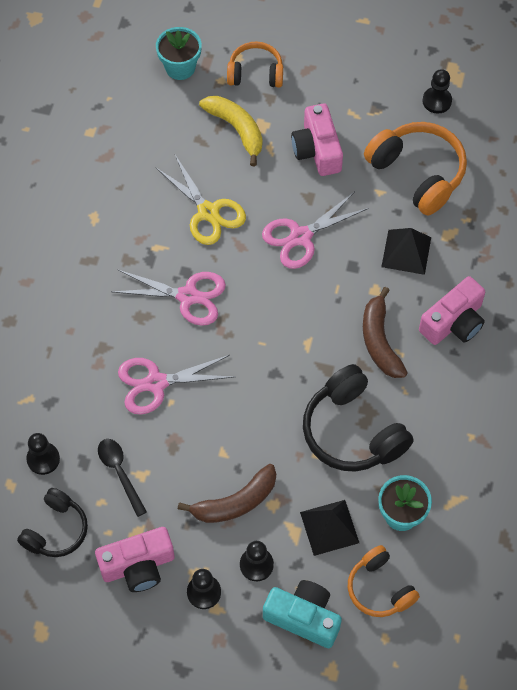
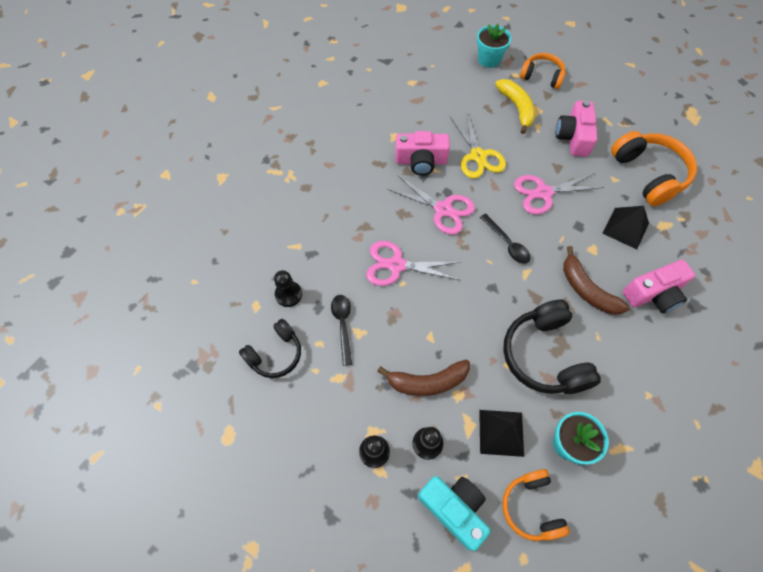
camera: 20 degrees right, 0 degrees up
pink camera [95,527,175,592] -> pink camera moved to [395,131,450,175]
brown banana [363,287,408,378] -> brown banana turned 45 degrees counterclockwise [563,246,630,315]
black pawn [423,69,452,114] -> none
none -> black spoon [480,214,530,264]

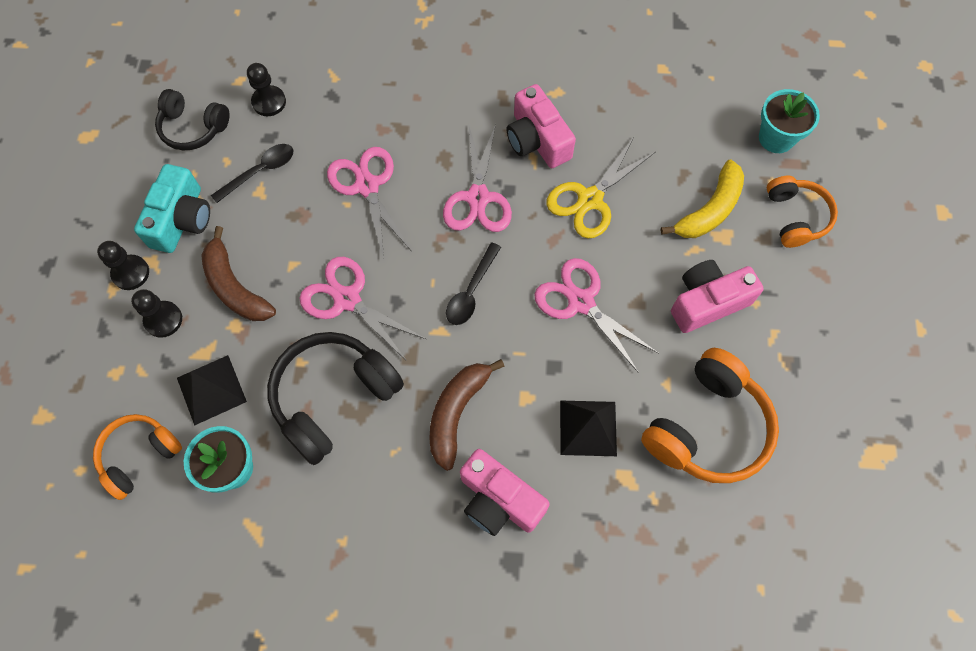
camera: 60 degrees right, 5 degrees up
turquoise camera [418,476,491,551] -> turquoise camera moved to [134,164,210,253]
none -> pink scissors [299,257,427,361]

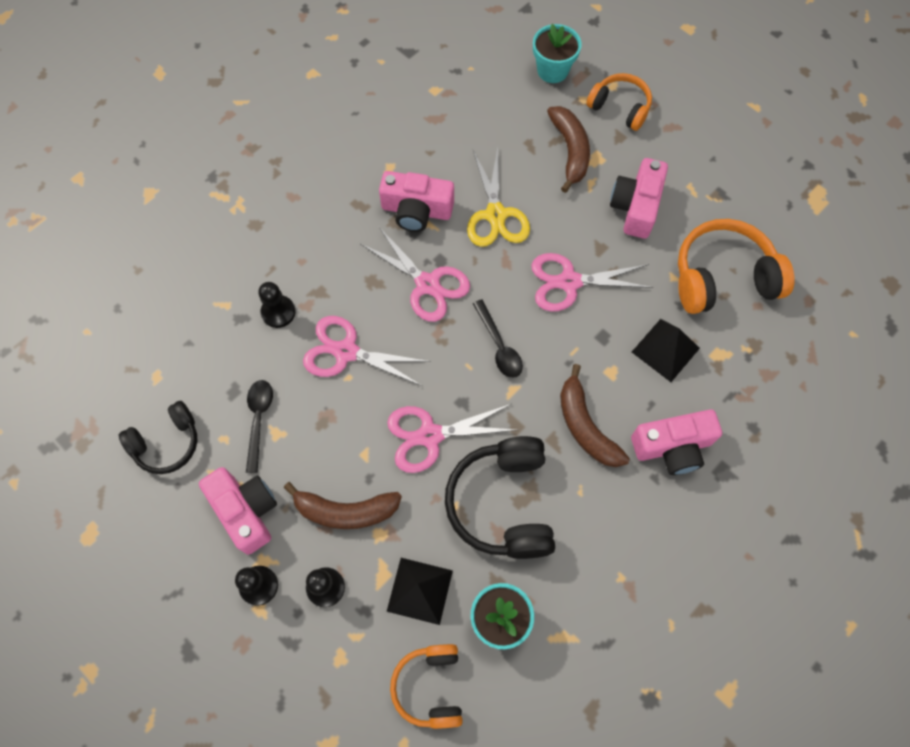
camera: 50 degrees left, 0 degrees up
turquoise camera [134,164,210,253] -> pink camera [199,467,277,555]
black pawn [247,63,286,116] -> black pawn moved to [258,282,295,328]
orange headphones [641,348,779,483] -> orange headphones turned 90 degrees counterclockwise [678,219,795,314]
yellow banana [661,160,744,238] -> brown banana [547,106,590,193]

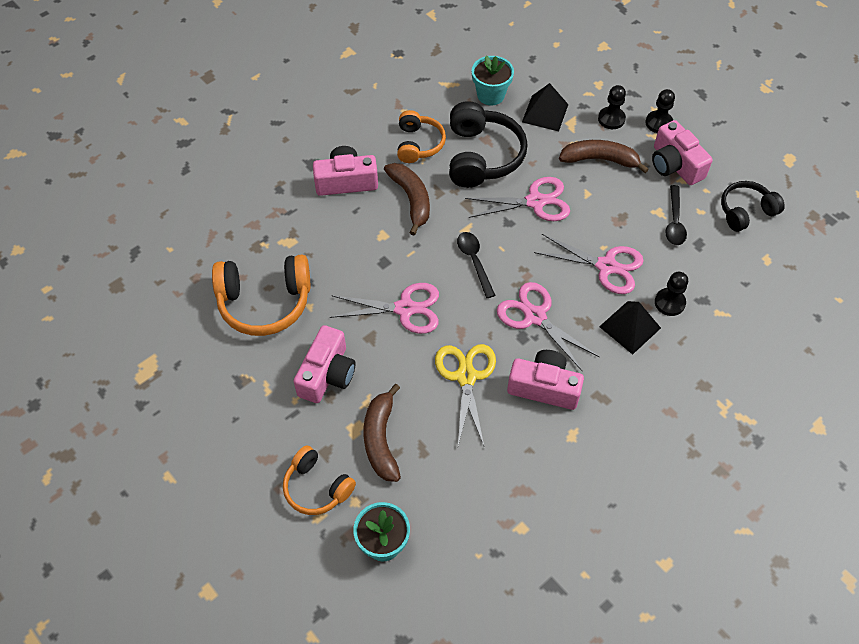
camera: 175 degrees left, 10 degrees down
orange headphones [390,644,463,729] -> orange headphones moved to [397,110,446,163]
black pyramid [632,319,700,382] -> black pyramid moved to [599,301,661,354]

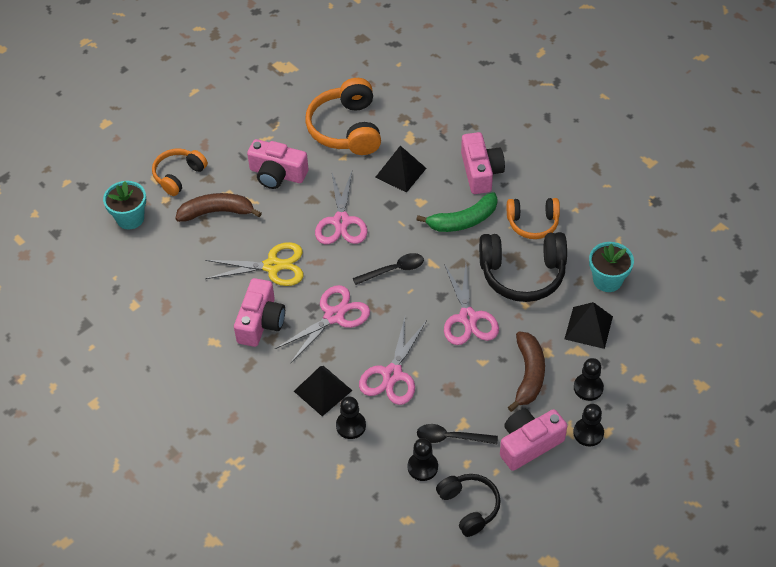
camera: 90 degrees right, 5 degrees down
brown banana [384,163,430,235] -> green banana [417,192,498,232]
none -> black pyramid [375,146,426,193]
none -> black pawn [408,438,438,481]

